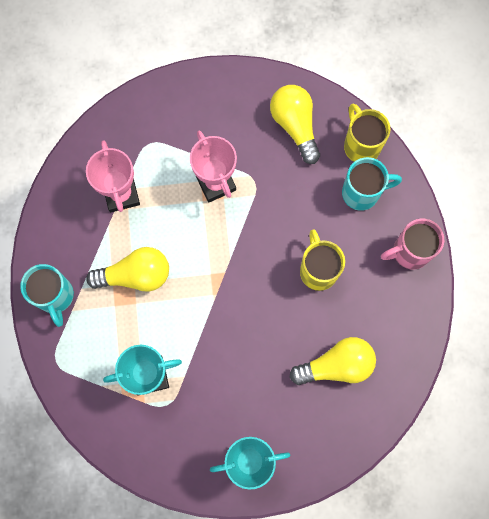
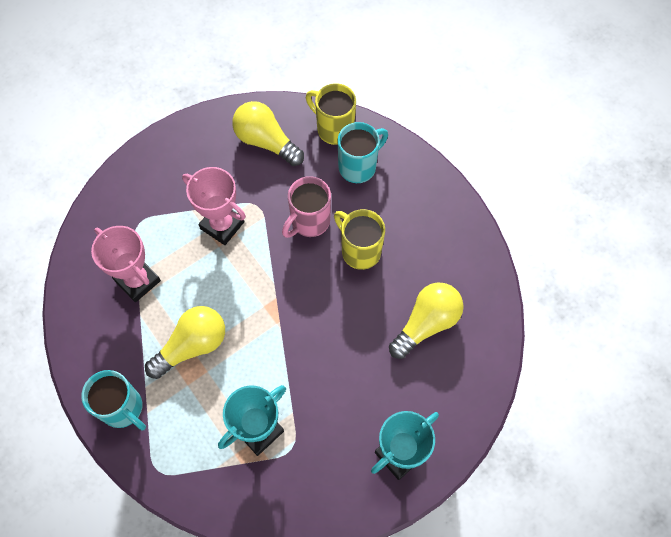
camera: 30 degrees left, 10 degrees down
pink mug [381,219,444,270] -> pink mug moved to [282,176,331,238]

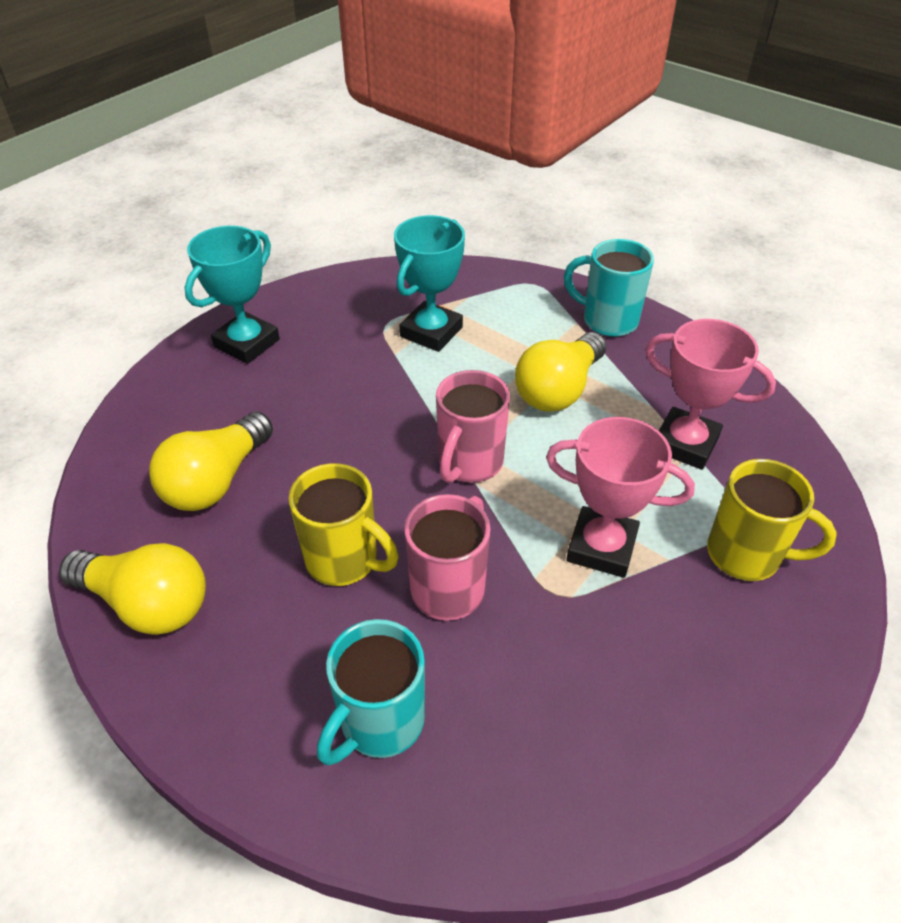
camera: 165 degrees right, 20 degrees down
yellow light bulb [232,101,304,166] -> yellow light bulb moved to [59,543,206,635]
yellow mug [306,83,356,145] -> yellow mug moved to [707,459,837,581]
none -> pink mug [436,370,510,483]

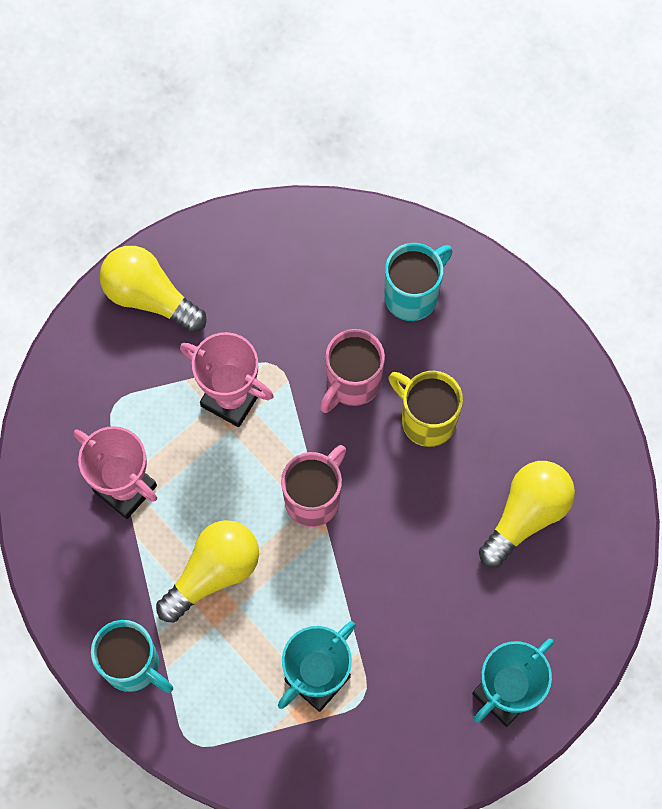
camera: 170 degrees left, 25 degrees up
yellow light bulb [59,543,206,635] -> yellow light bulb moved to [100,246,207,333]
yellow mug [707,459,837,581] -> none

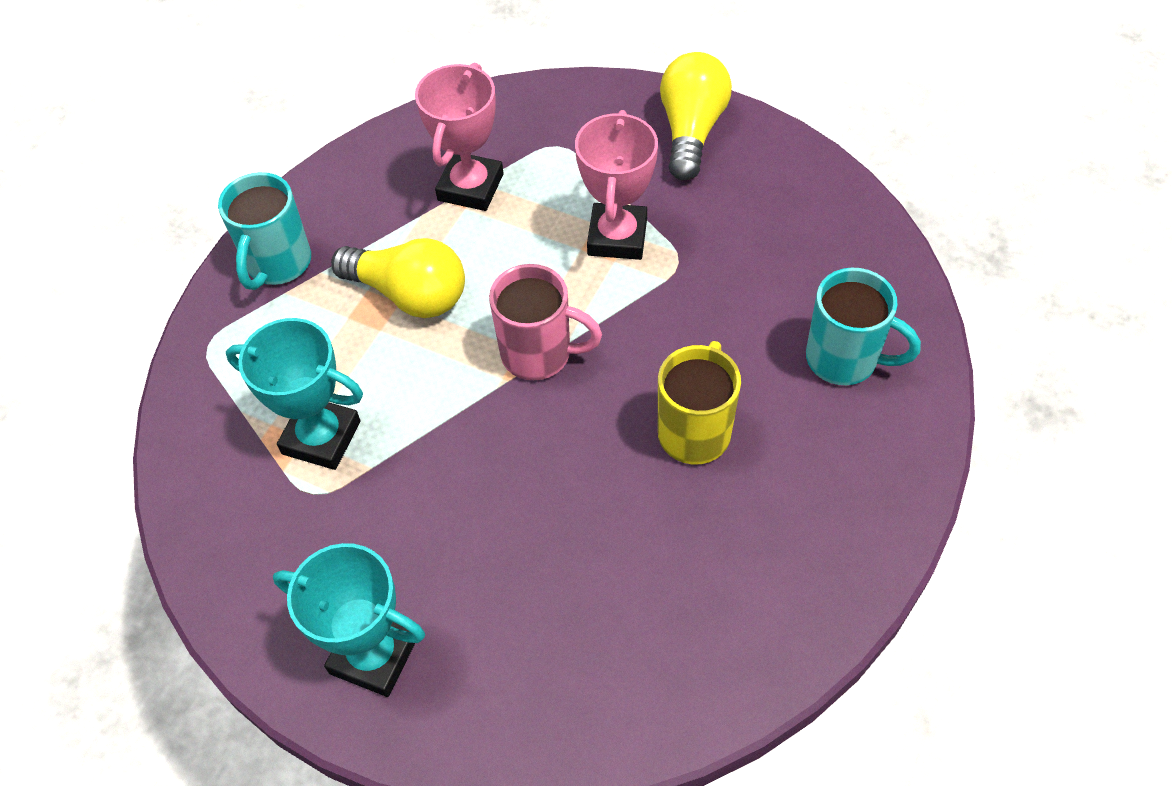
camera: 70 degrees right, 15 degrees down
pink mug [320,329,385,413] -> none
yellow light bulb [479,461,575,567] -> none

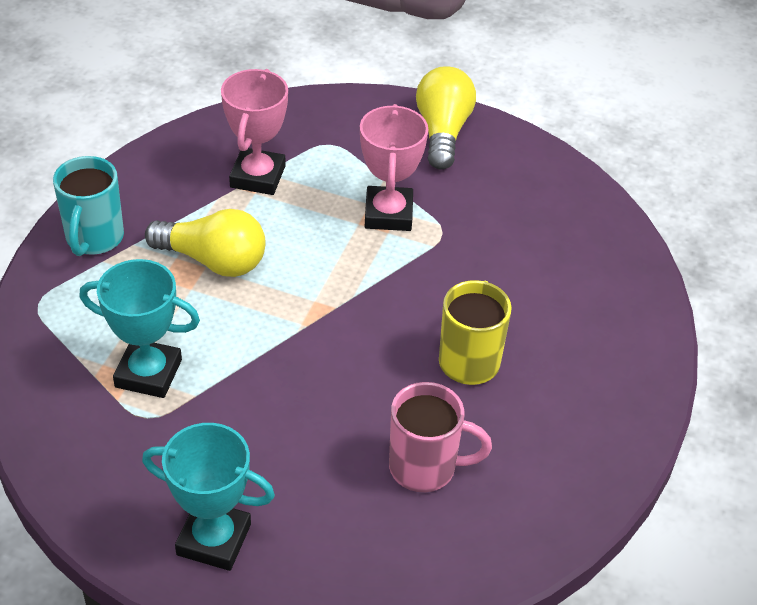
camera: 10 degrees left, 10 degrees down
pink mug [489,264,602,380] -> pink mug moved to [389,382,492,492]
turquoise mug [806,268,921,385] -> none

